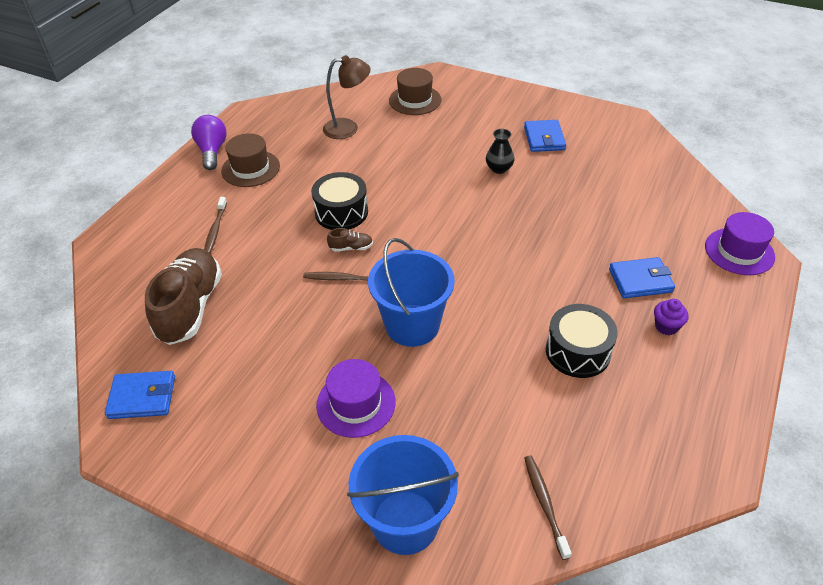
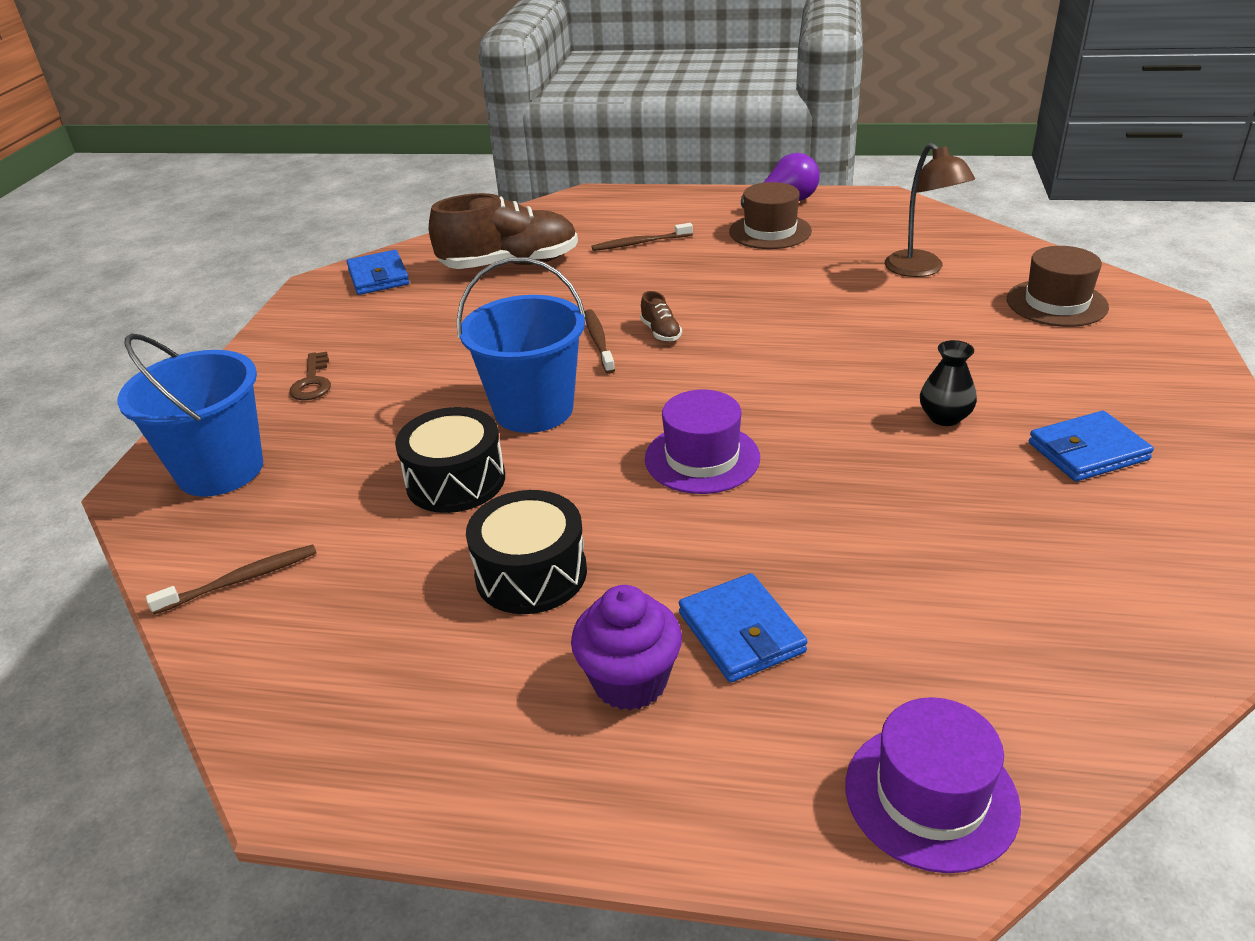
camera: 75 degrees right, 10 degrees down
black drum [311,172,368,230] -> black drum moved to [395,407,505,513]
purple hat [316,359,396,438] -> purple hat moved to [645,390,760,494]
purple cupcake [654,299,689,335] -> purple cupcake [571,585,682,711], size x1.61
none -> brown key [289,352,331,400]

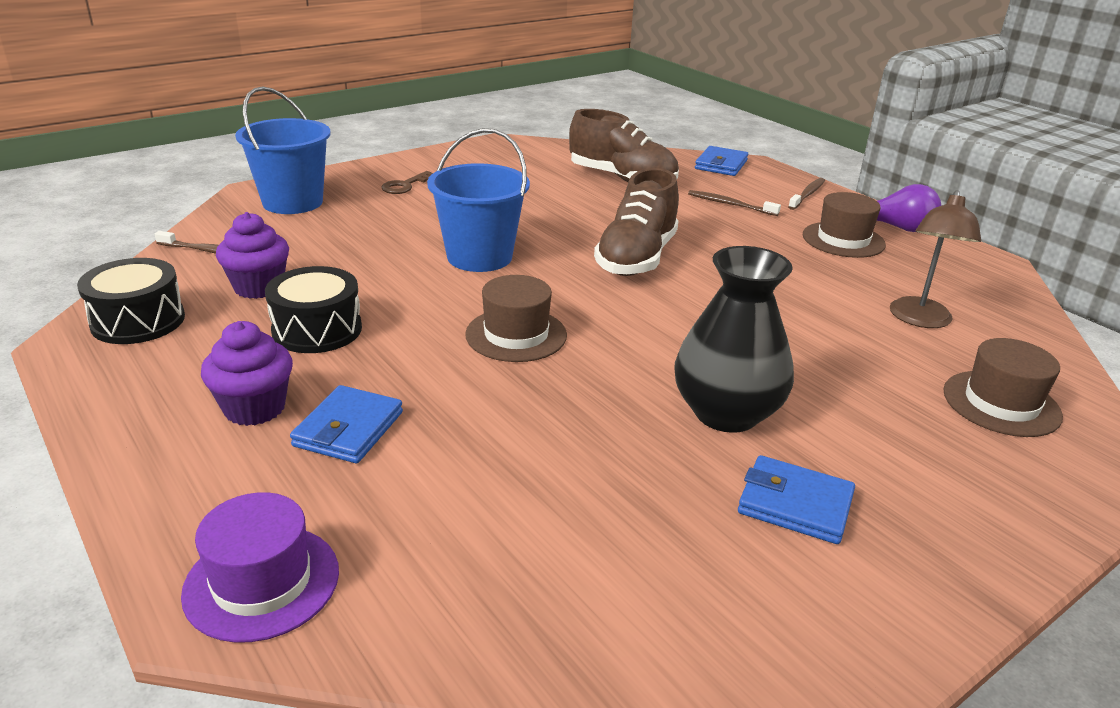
camera: 40 degrees right, 5 degrees down
blue wallet [347,250,409,295] -> blue wallet moved to [695,146,748,176]
black drum [395,407,505,513] -> black drum moved to [77,258,185,344]
brown toothbrush [585,309,615,374] -> brown toothbrush moved to [788,178,825,210]
brown shoe [640,291,682,341] -> brown shoe [594,168,679,276], size x2.48
purple hat [645,390,760,494] -> brown hat [465,275,567,362]
black vase [920,340,977,426] -> black vase [675,246,794,433], size x2.06
none -> purple cupcake [216,212,289,299]

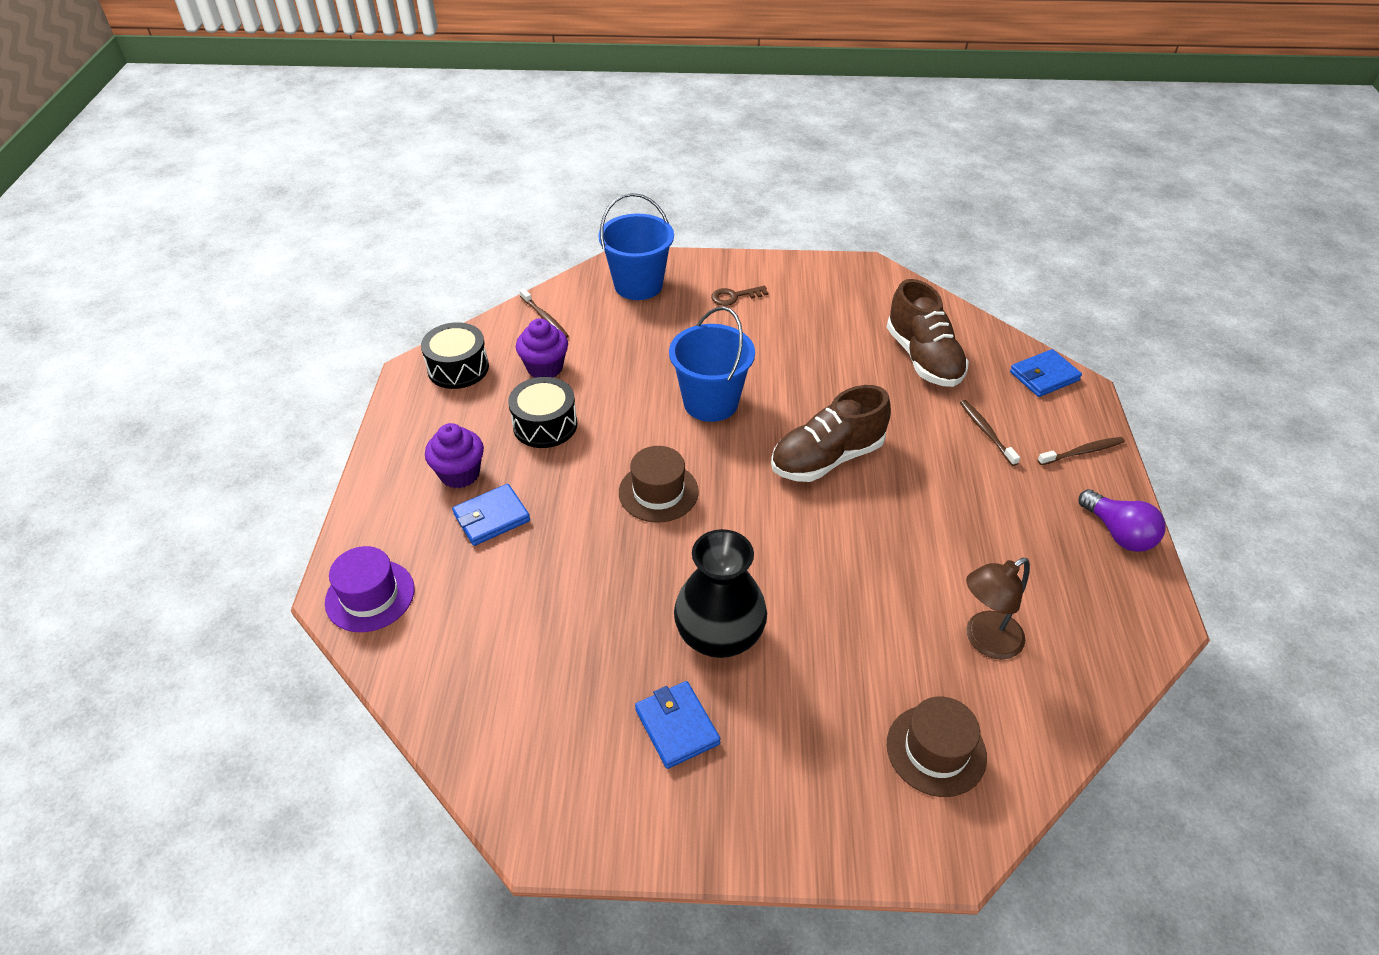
camera: 40 degrees right, 15 degrees up
brown hat [803,192,886,258] -> none

